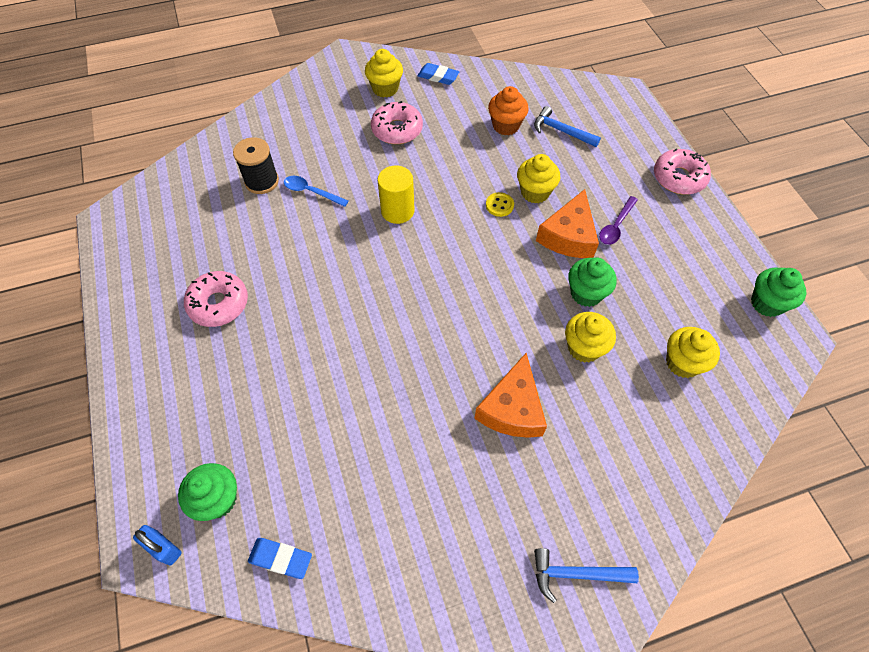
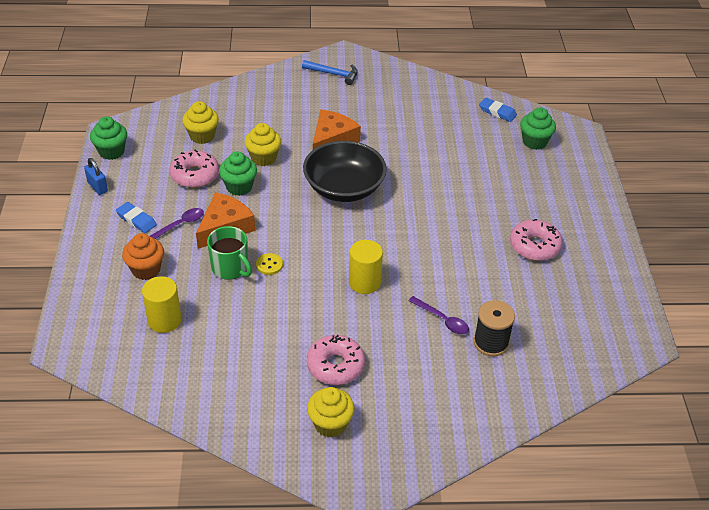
camera: 165 degrees left, 15 degrees down
blue padlock [133,525,182,566] -> blue padlock moved to [84,158,108,195]
blue spoon [284,176,348,207] -> purple spoon [409,296,469,334]
blue eraser [418,63,459,85] -> blue eraser moved to [116,202,157,233]
orange cupcake [488,86,529,135] -> orange cupcake moved to [122,233,164,280]
yellow cupcake [517,154,560,203] -> green mug [207,226,252,280]
blue hammer [534,106,601,147] -> yellow cylinder [142,276,182,333]
pink donut [654,149,711,195] -> pink donut moved to [170,150,219,188]
none -> black bowl [303,141,387,202]

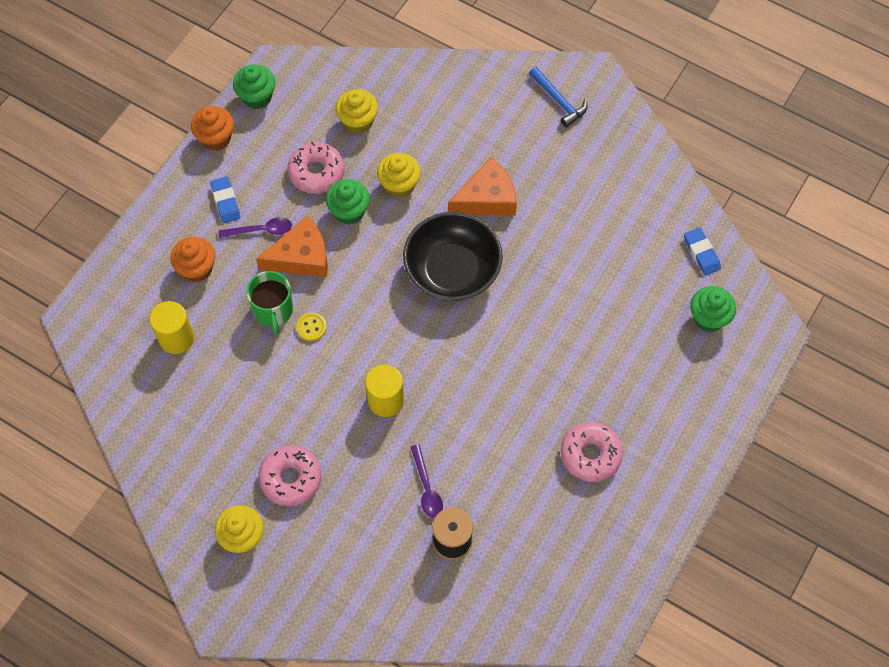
camera: 35 degrees right, 20 degrees up
blue padlock [84,158,108,195] -> orange cupcake [191,106,234,151]

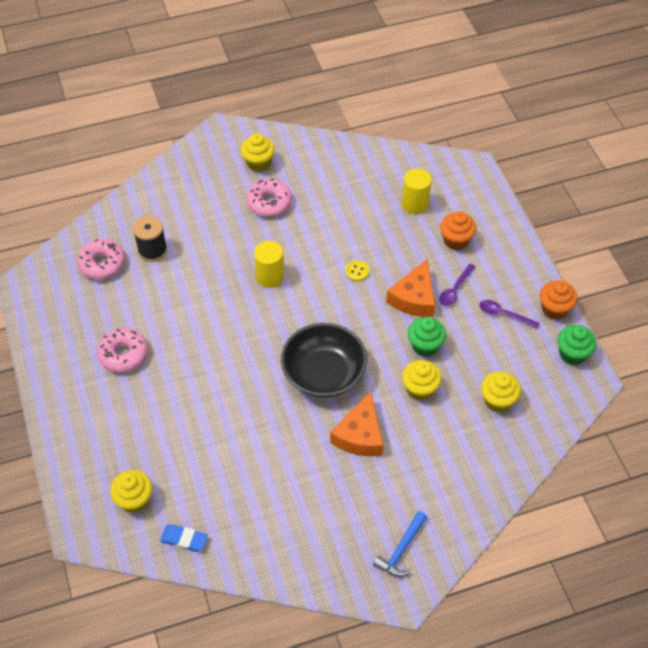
camera: 130 degrees right, 10 degrees down
blue eraser [210,176,241,223] -> none
green mug [246,271,293,336] -> none
pink donut [288,142,345,194] -> pink donut moved to [77,239,125,279]
purple spoon [411,444,443,518] -> purple spoon moved to [479,300,540,329]
blue hammer [529,67,588,127] -> blue hammer turned 60 degrees counterclockwise [373,511,427,577]
green cupcake [690,286,736,332] -> yellow cupcake [110,470,152,513]

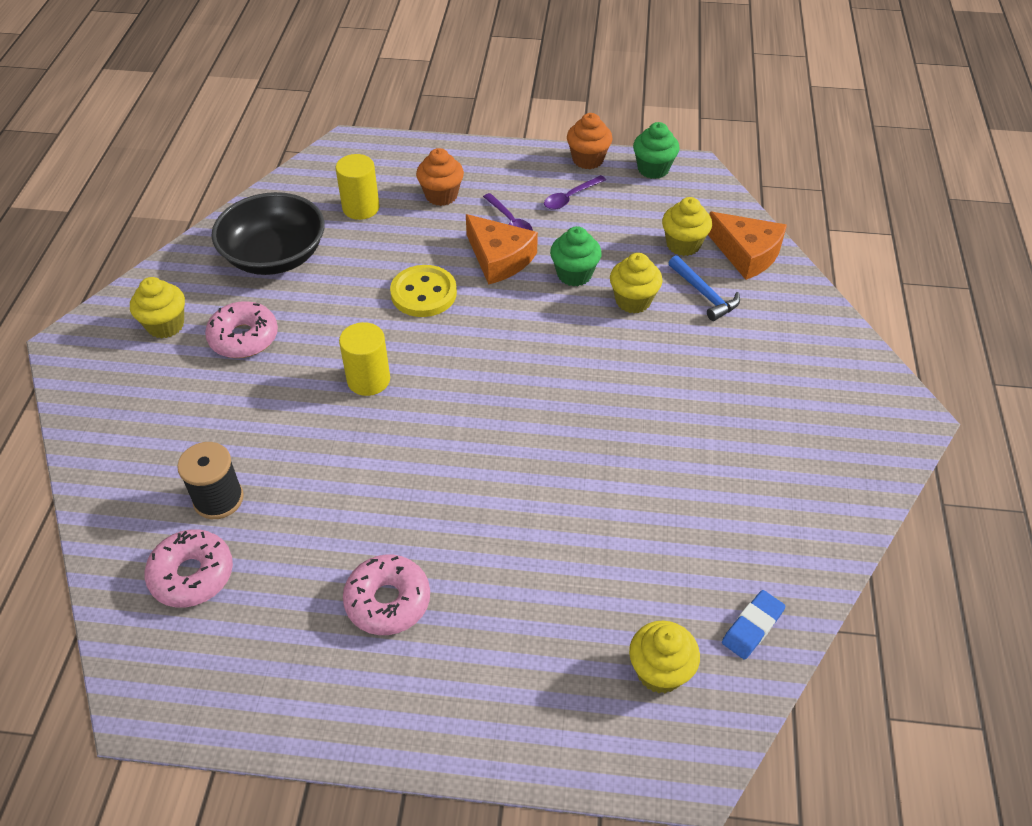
camera: 65 degrees left, 5 degrees down
black bowl [281,323,367,398] -> black bowl moved to [211,192,325,275]
orange cheese [330,391,383,457] -> orange cheese moved to [708,212,787,280]
yellow button [345,260,369,282] -> yellow button [390,265,457,317], size x1.94
blue hammer [373,511,427,577] -> blue hammer moved to [669,255,740,321]

